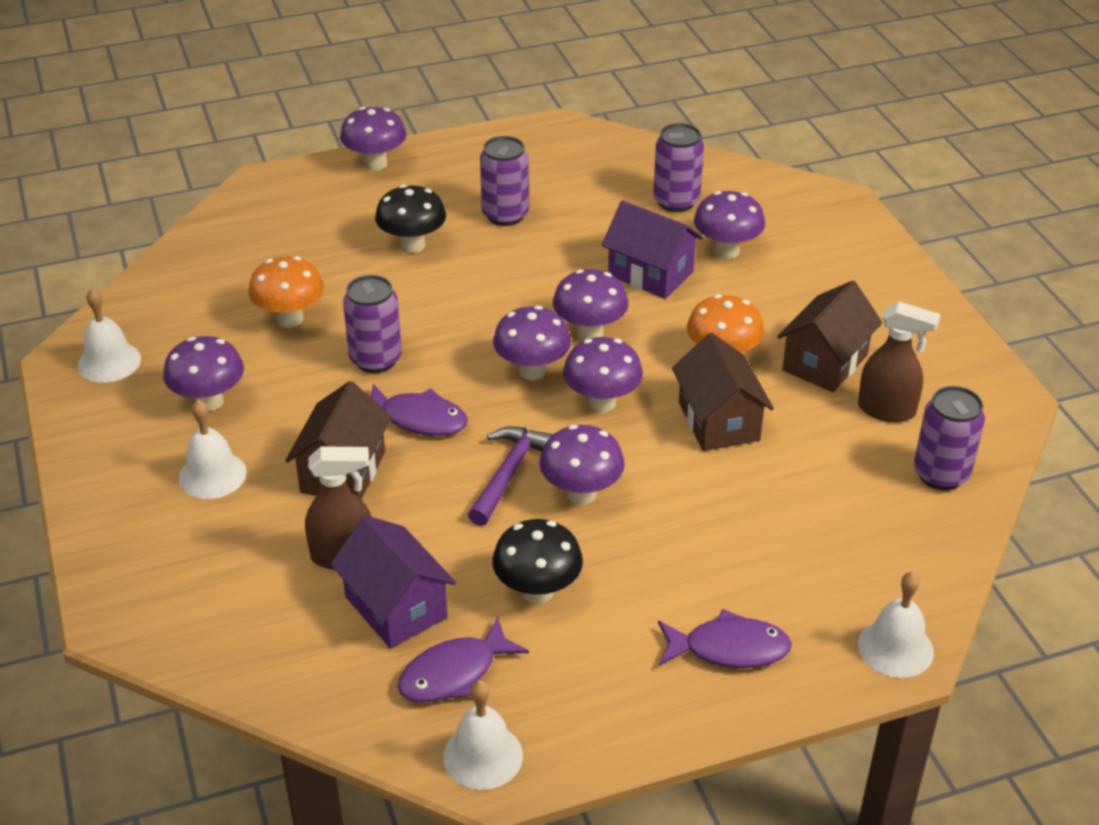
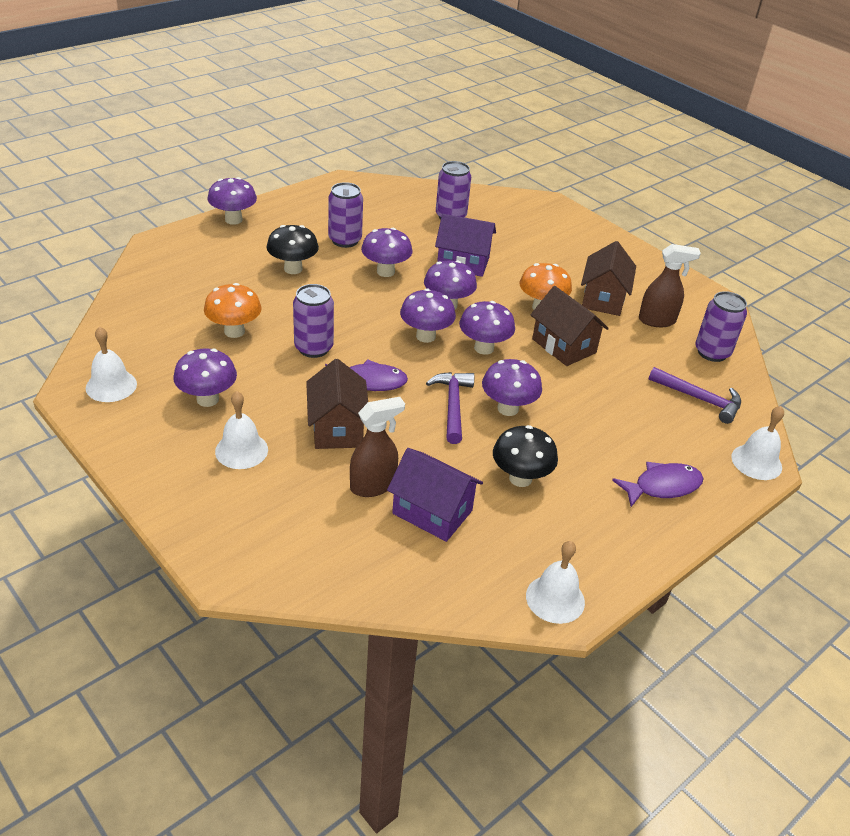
camera: 25 degrees left, 0 degrees up
purple fish [398,617,529,703] -> none
purple mushroom [694,191,765,259] -> purple mushroom moved to [361,228,413,277]
none -> purple hammer [648,367,741,424]

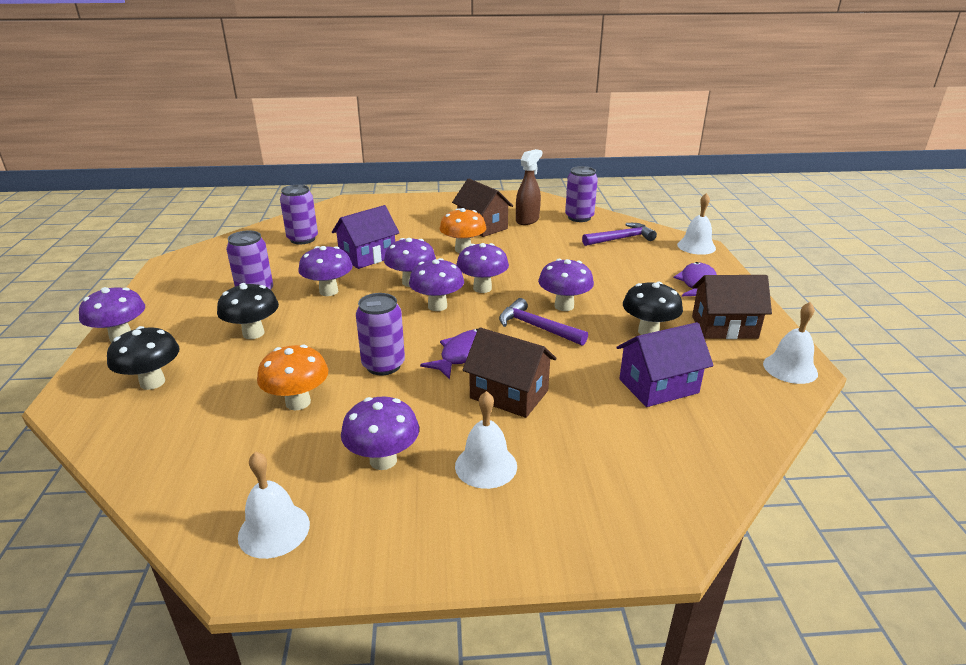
camera: 50 degrees left, 10 degrees down
brown spray bottle [350,397,405,497] -> none
brown house [531,286,609,366] -> brown house moved to [692,275,772,339]
none -> black mushroom [107,326,179,390]

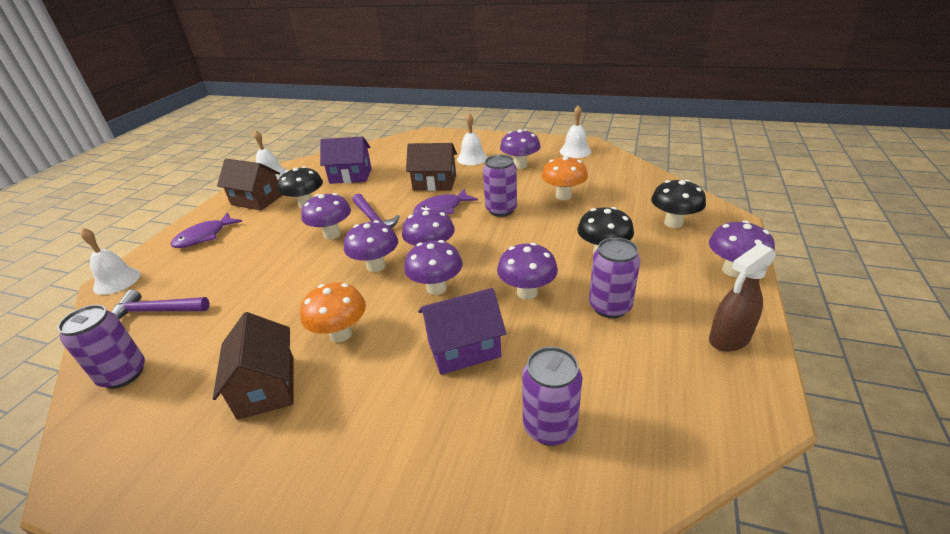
camera: 155 degrees left, 5 degrees up
brown house [463,327,556,418] -> brown house turned 45 degrees counterclockwise [406,143,457,191]
brown spray bottle [516,149,542,225] -> brown spray bottle moved to [709,243,776,352]

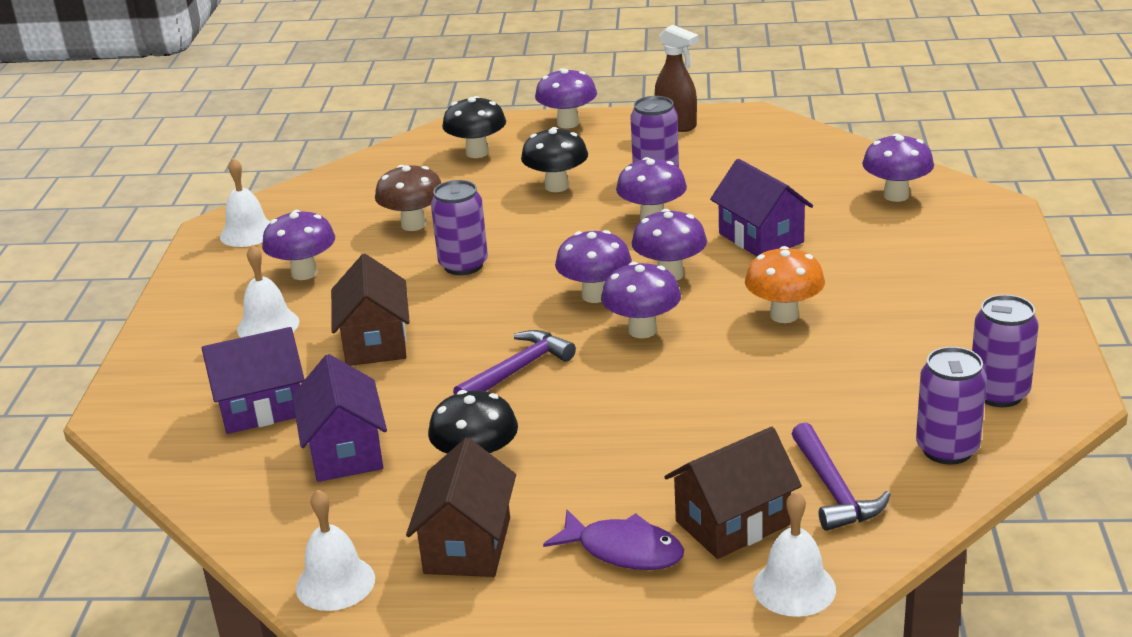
camera: 105 degrees left, 5 degrees down
brown house [213,312,293,420] -> brown house moved to [664,427,802,559]
purple mushroom [301,193,351,239] -> purple mushroom moved to [862,133,934,202]
purple fish [413,189,478,214] -> none
purple can [522,347,583,446] -> purple can moved to [972,295,1039,407]
orange mushroom [542,156,588,200] -> brown mushroom [375,165,441,231]
none -> purple house [202,327,305,434]

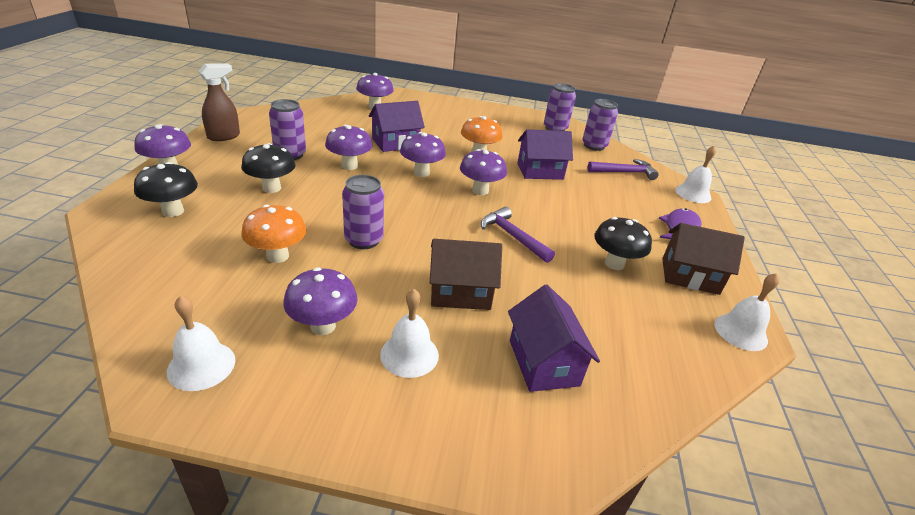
camera: 90 degrees left, 5 degrees up
purple house [292,354,387,482] -> purple house moved to [517,129,573,180]
brown mushroom [375,165,441,231] -> orange mushroom [241,205,306,263]
purple mushroom [555,230,632,303] -> none
brown house [664,427,802,559] -> none

